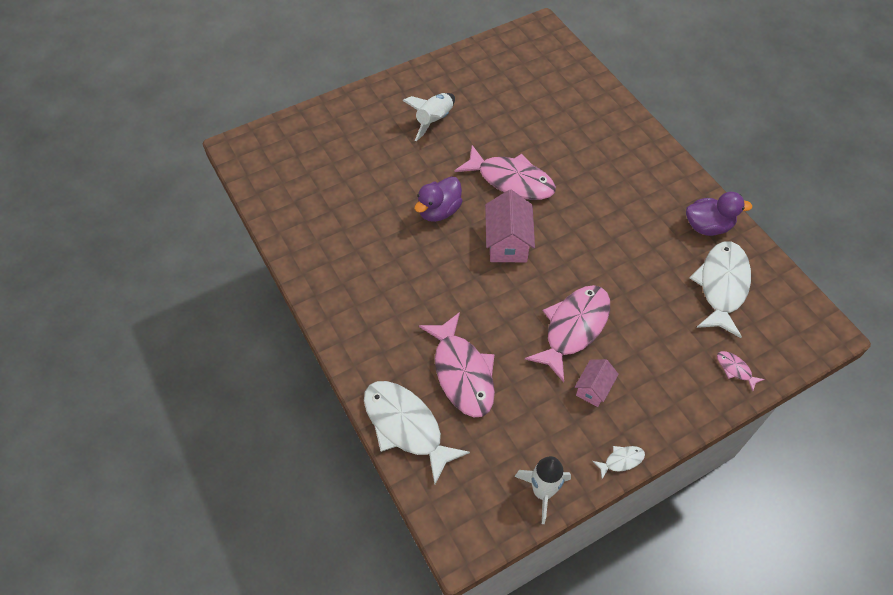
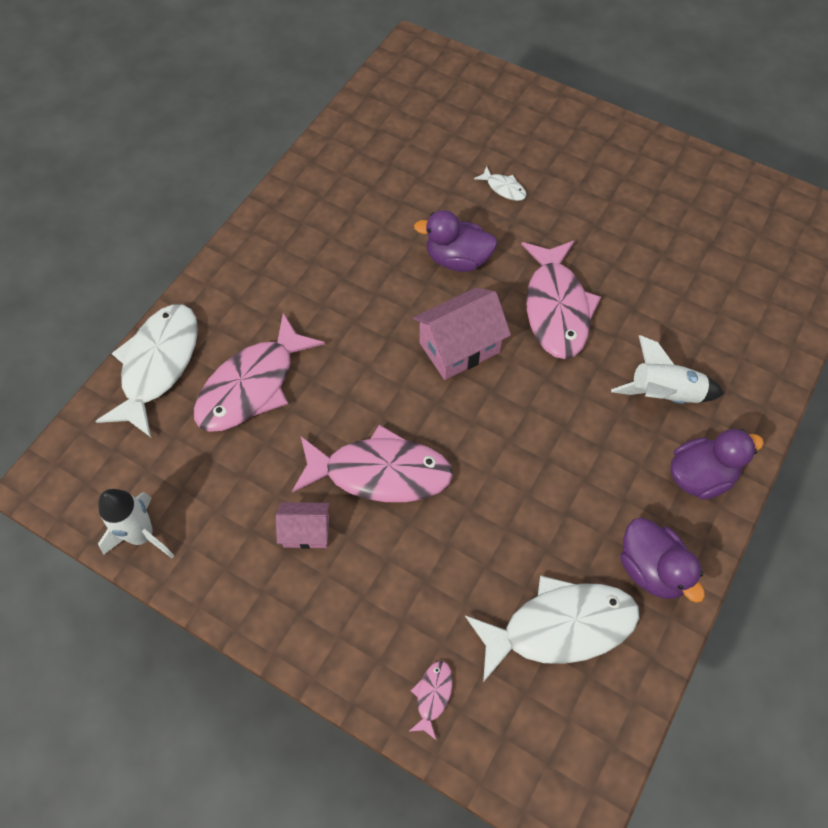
camera: 60 degrees right, 5 degrees up
white rocket [402,93,455,141] -> white rocket moved to [611,335,725,404]
white fish [593,446,645,479] -> white fish moved to [474,166,527,201]
none -> purple duck [670,429,764,500]

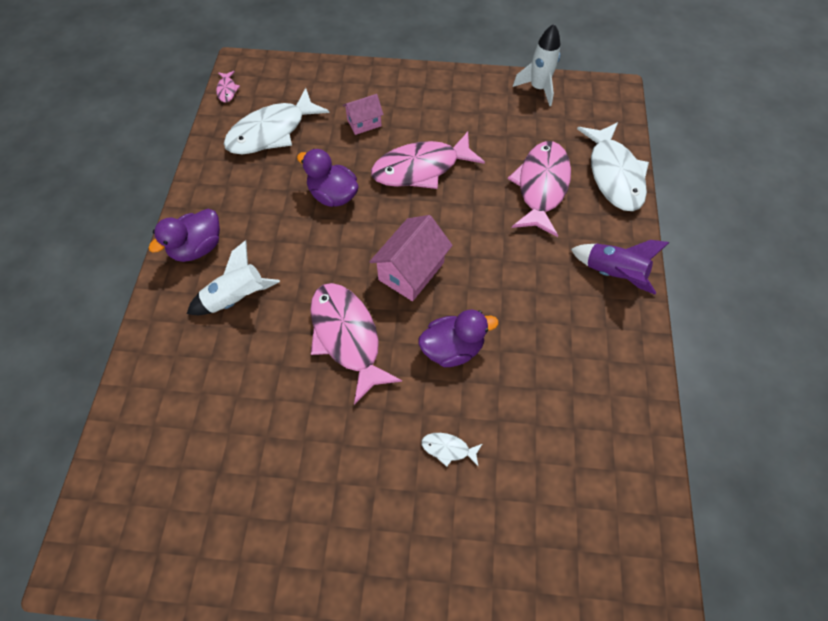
camera: 155 degrees right, 0 degrees up
pink house [276,502,330,549] -> pink house moved to [343,94,383,135]
pink fish [408,661,453,741] -> pink fish moved to [216,71,240,103]
purple duck [620,518,705,603] -> purple duck moved to [297,149,358,207]
none -> purple rocket [571,240,670,295]

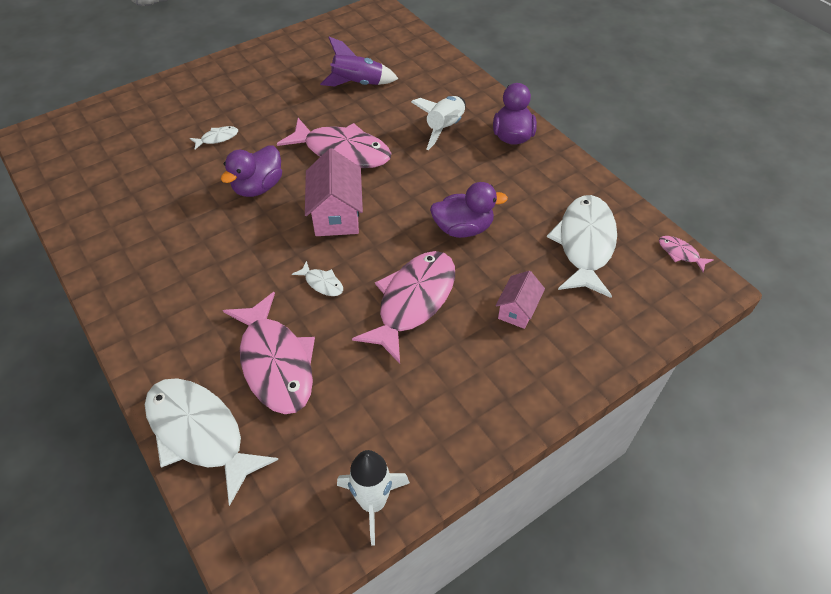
camera: 140 degrees right, 10 degrees down
purple rocket [571,240,670,295] -> purple rocket moved to [320,37,398,87]
none -> white fish [292,261,343,296]

